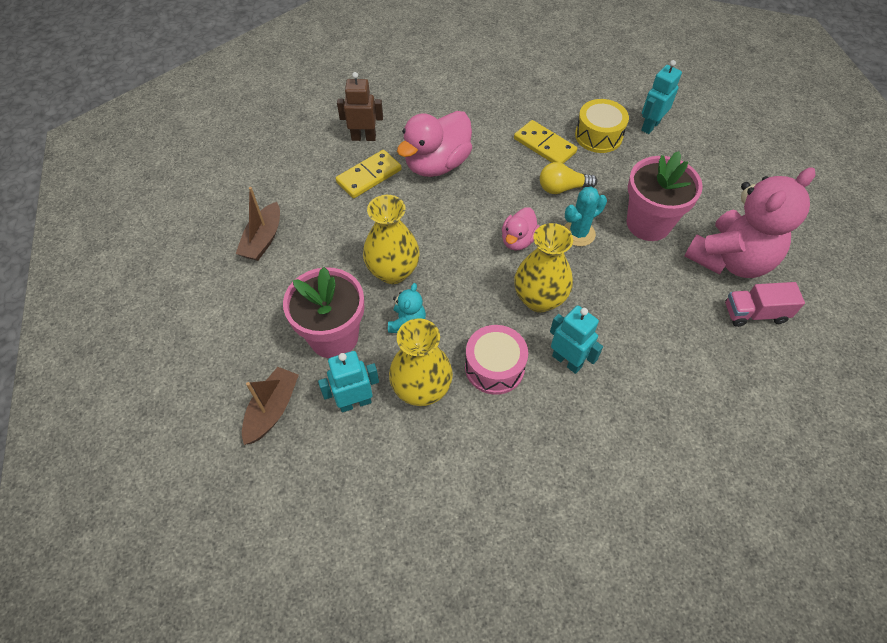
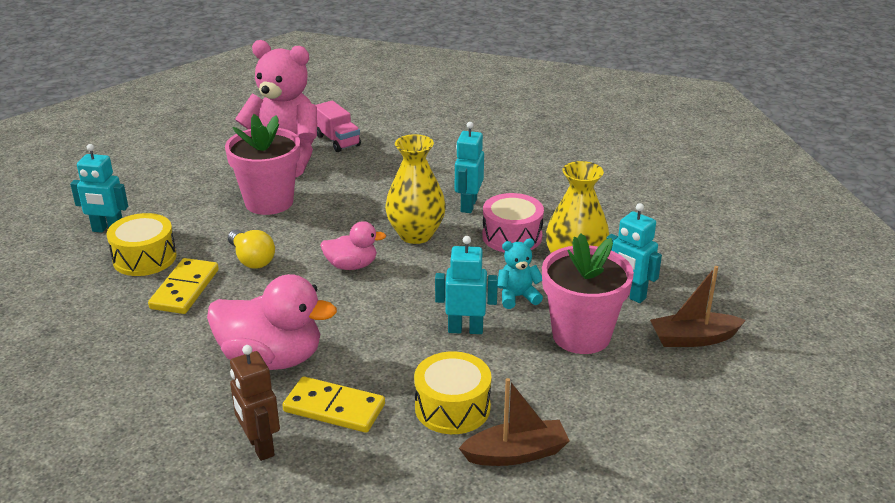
camera: 120 degrees left, 25 degrees down
yellow vase [363,195,420,284] -> turquoise robot [435,236,498,334]
turquoise cactus [564,186,607,246] -> none
none -> yellow drum [414,351,491,434]

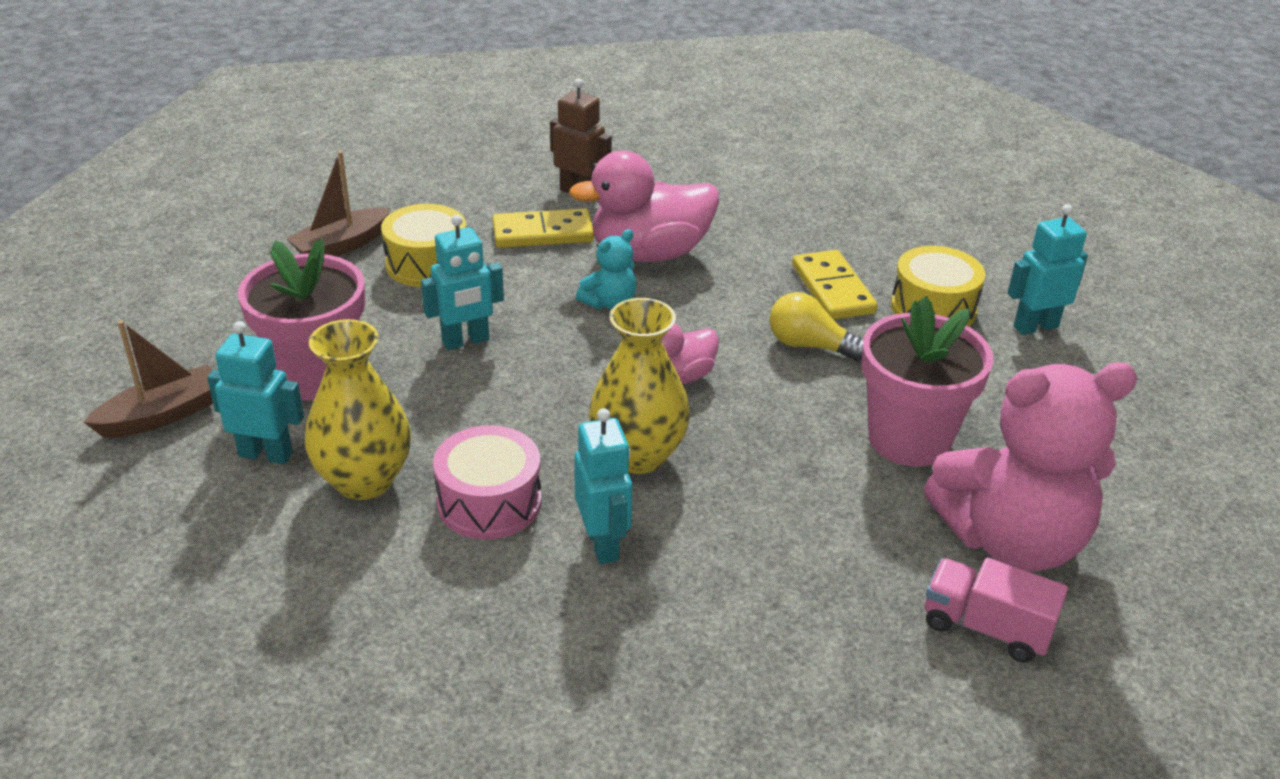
camera: 150 degrees right, 5 degrees up
turquoise teddy bear [498,238,543,309] -> turquoise teddy bear moved to [576,229,637,310]

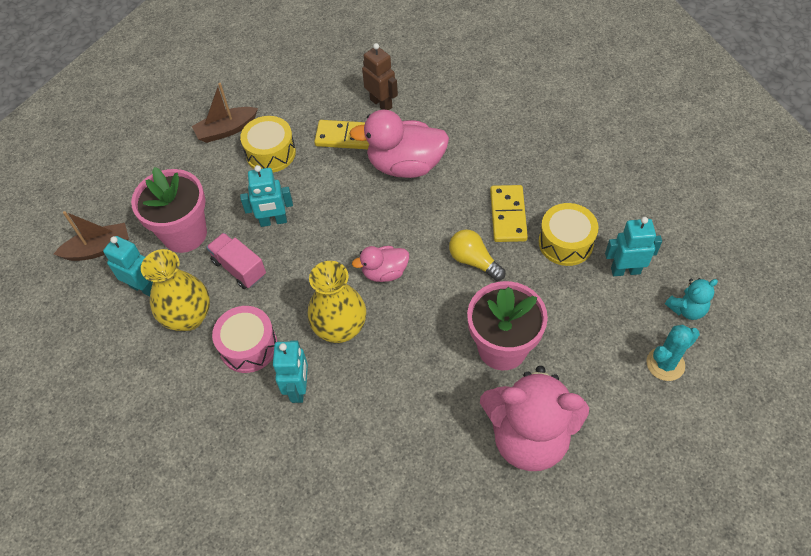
camera: 20 degrees right, 20 degrees up
turquoise teddy bear [576,229,637,310] -> turquoise teddy bear moved to [665,278,718,320]
pink truck [925,558,1068,663] -> pink truck moved to [206,233,266,289]
none -> turquoise cactus [646,324,700,381]

